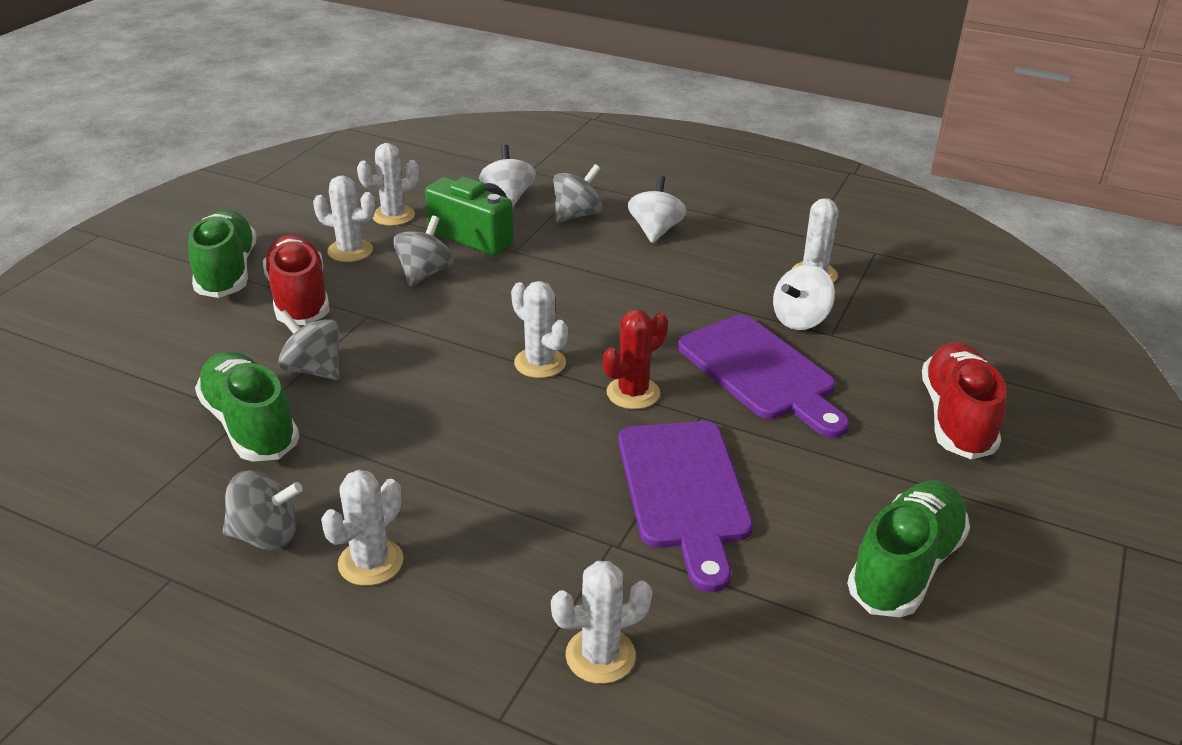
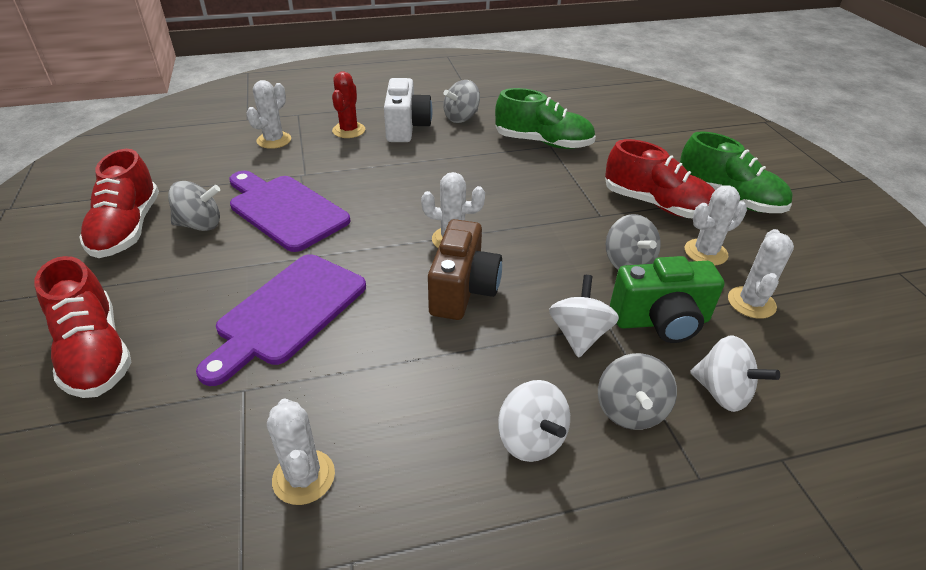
camera: 140 degrees right, 5 degrees up
grey spinning top [278,310,339,380] -> grey spinning top moved to [168,181,220,231]
white cactus [321,470,404,586] -> white camera [384,78,432,142]
red cactus [603,310,668,409] -> red cactus moved to [332,71,365,138]
purple cutting board [678,315,850,438] -> purple cutting board turned 75 degrees counterclockwise [196,254,366,386]
white spinning top [773,265,835,330] -> white spinning top moved to [549,275,619,358]
green shoe [847,480,970,617] -> red shoe [79,149,159,258]
none -> brown camera [428,219,502,320]

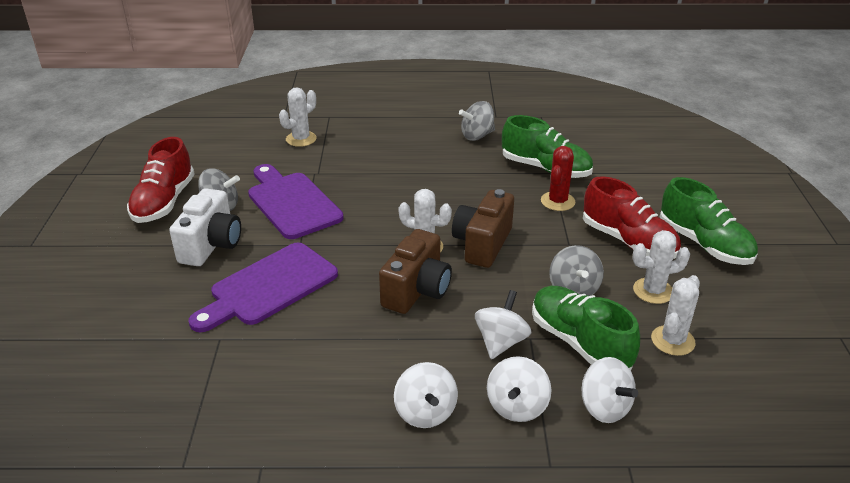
camera: 15 degrees right, 5 degrees down
red shoe [34,256,132,398] -> none
white cactus [267,399,335,505] -> none
red cactus [332,71,365,138] -> red cactus moved to [541,146,575,211]
white camera [384,78,432,142] -> white camera moved to [169,188,241,266]
grey spinning top [598,353,677,430] -> white spinning top [487,356,552,422]
green camera [610,256,725,343] -> green shoe [532,286,640,371]
none -> brown camera [452,189,514,268]

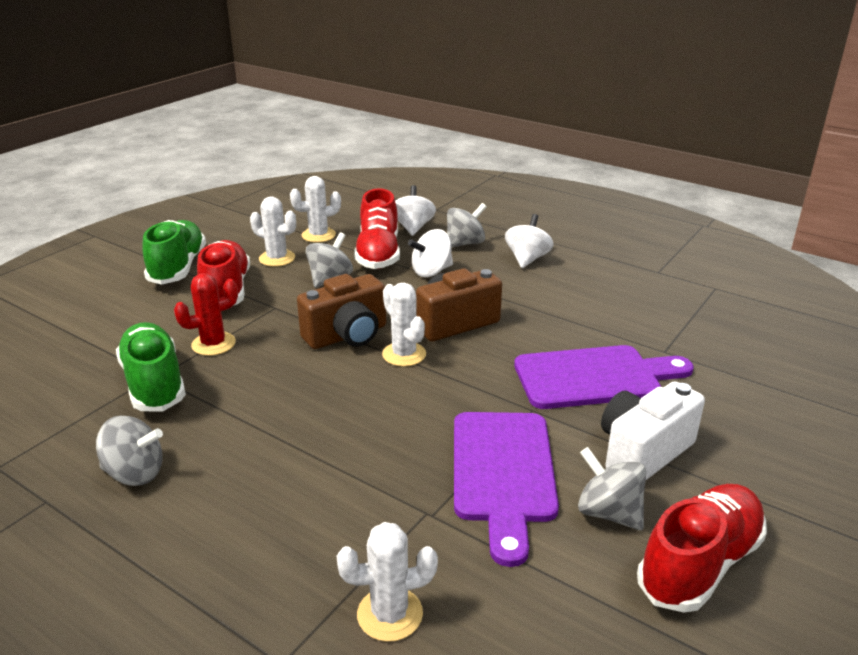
camera: 145 degrees left, 5 degrees down
white spinning top [487,356,552,422] -> grey spinning top [447,203,487,248]
green shoe [532,286,640,371] -> red shoe [354,188,400,269]

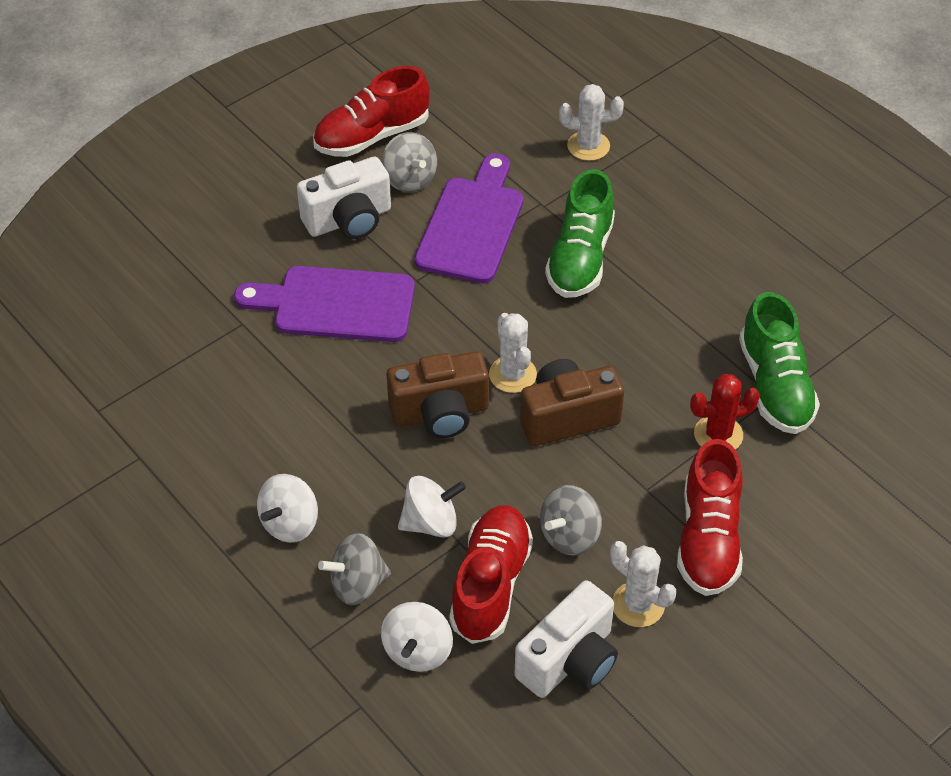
camera: 165 degrees left, 20 degrees up
grey spinning top [96,416,163,486] -> none
green shoe [142,220,206,285] -> green shoe moved to [545,170,615,298]
white cactus [290,176,341,243] -> white camera [514,580,618,698]

